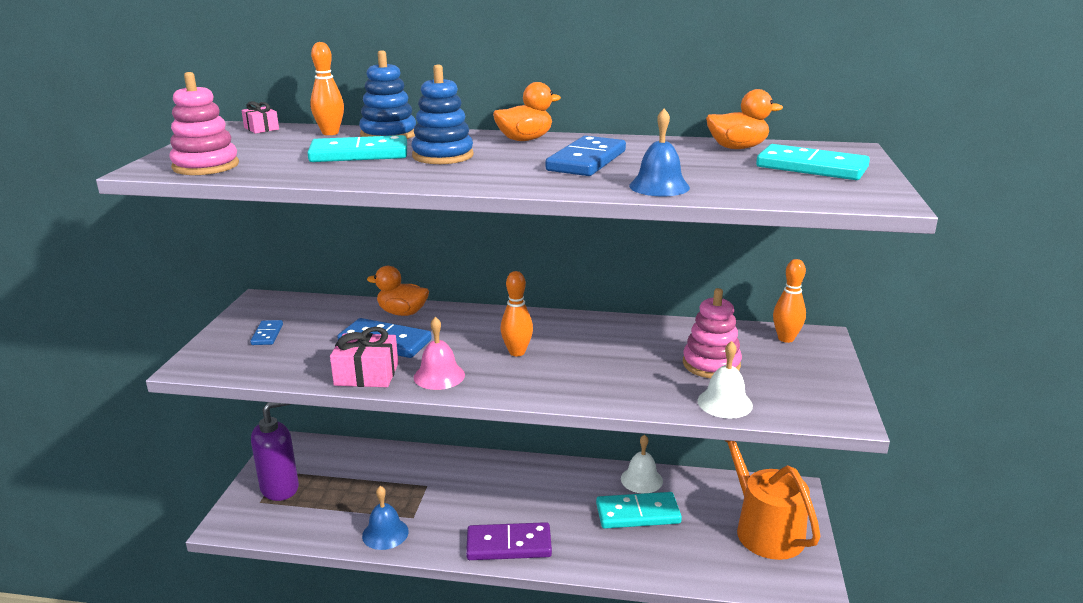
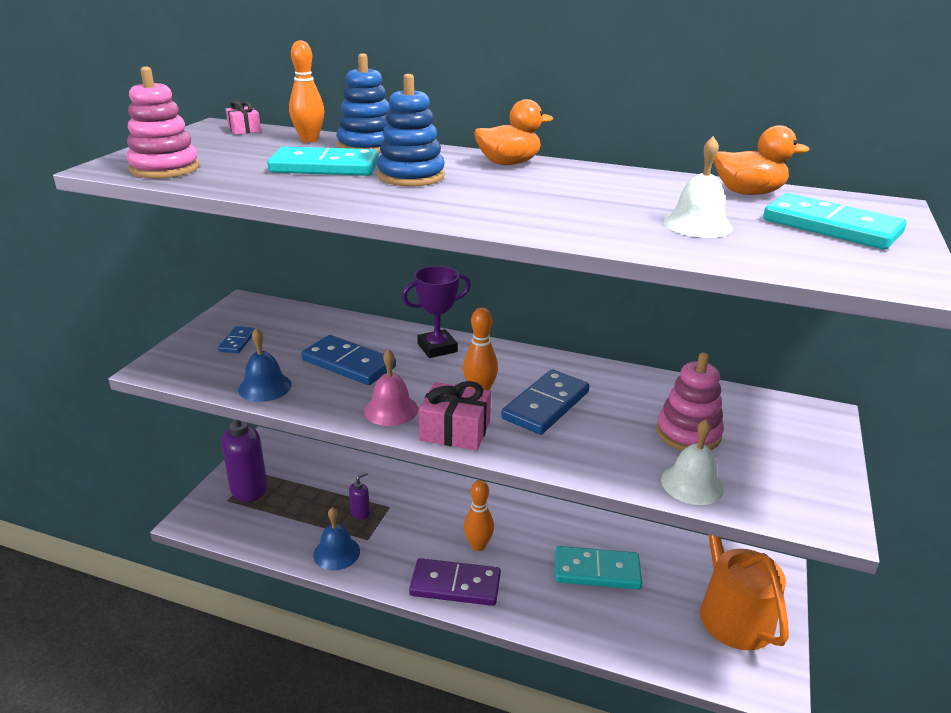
camera: 10 degrees right, 5 degrees up
pink gift [330,327,398,387] -> pink gift moved to [419,381,491,450]
orange duck [367,266,429,316] -> none
blue domino [545,136,626,176] -> blue domino moved to [501,370,590,435]
white bell [621,434,663,494] -> white bell moved to [663,136,733,238]
blue bell [629,109,690,196] -> blue bell moved to [238,328,292,402]
orange bowling pin [773,259,806,343] -> orange bowling pin moved to [464,480,494,551]
none -> purple soap dispenser [349,472,370,519]
none -> purple trophy [402,266,471,358]

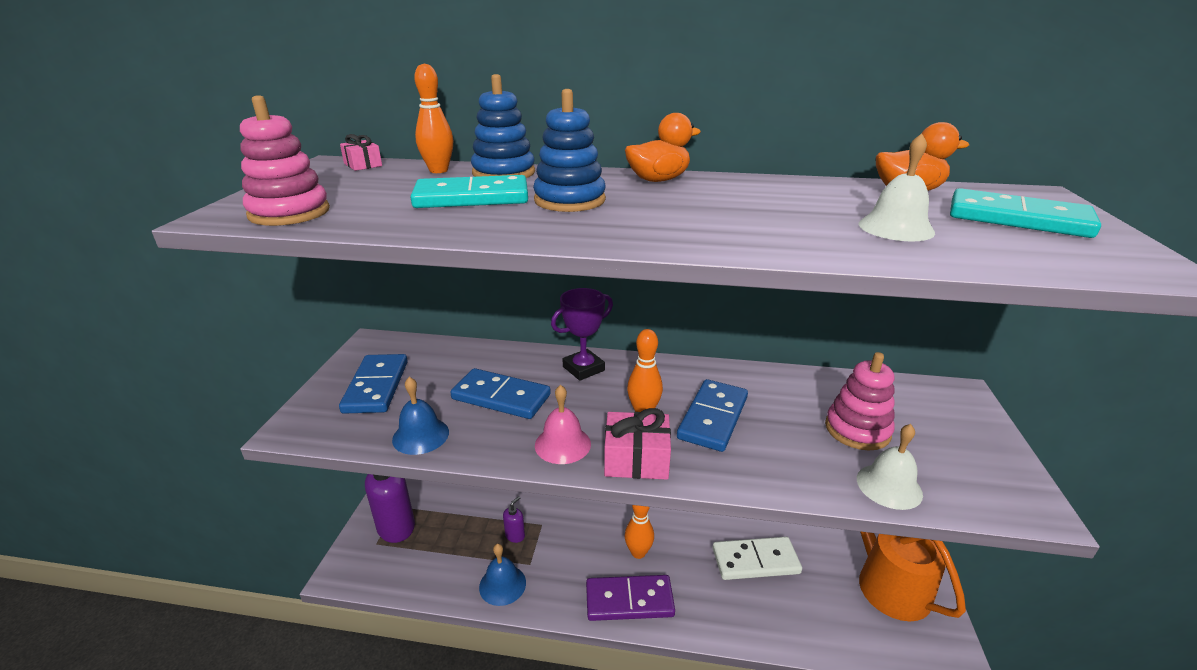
camera: 10 degrees left, 0 degrees up
blue domino [218,326,255,353] -> blue domino [339,354,408,414], size x1.90
turquoise domino [555,546,642,589] -> white domino [712,537,802,580]

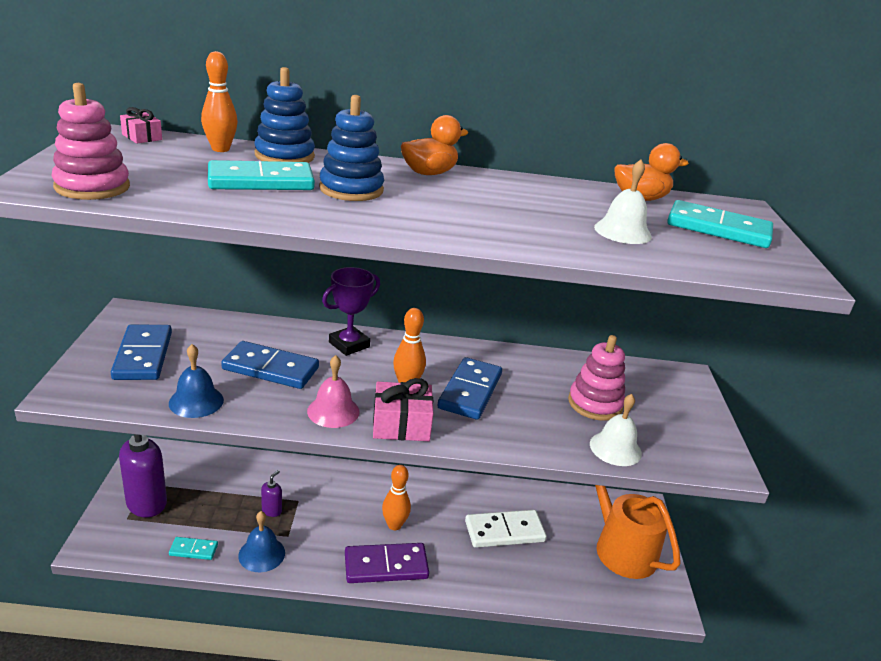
camera: 10 degrees left, 0 degrees up
none -> turquoise domino [169,537,218,560]

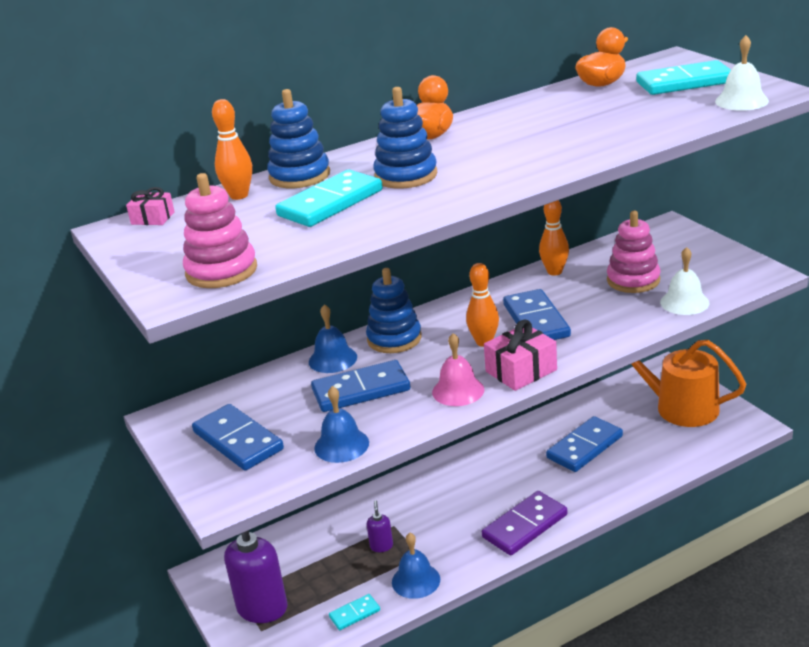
camera: 25 degrees left, 0 degrees up
purple trophy [322,267,380,356] -> blue stacking toy [366,268,422,353]
orange bowling pin [382,465,411,530] -> orange bowling pin moved to [539,200,569,276]
white domino [465,510,547,548] -> blue domino [546,416,623,472]
white bell [594,160,652,244] -> white bell moved to [715,35,769,111]
none -> blue bell [309,304,357,373]

